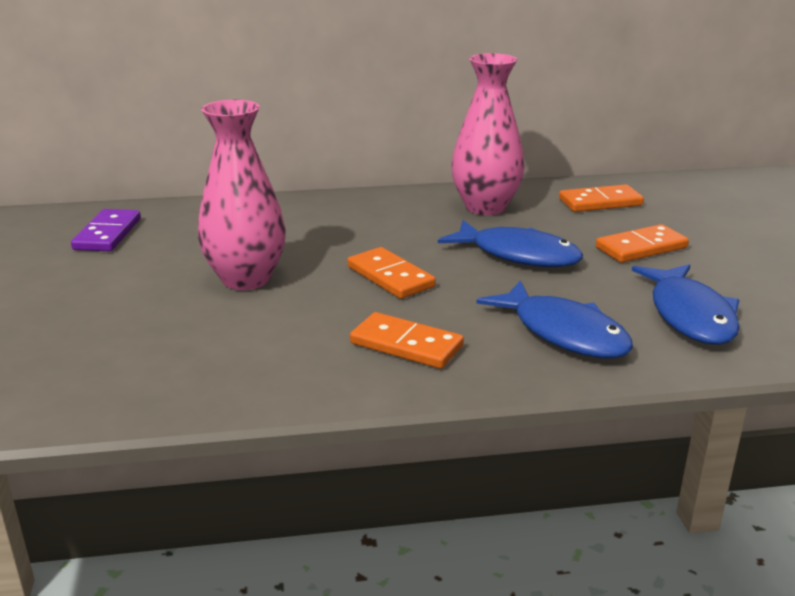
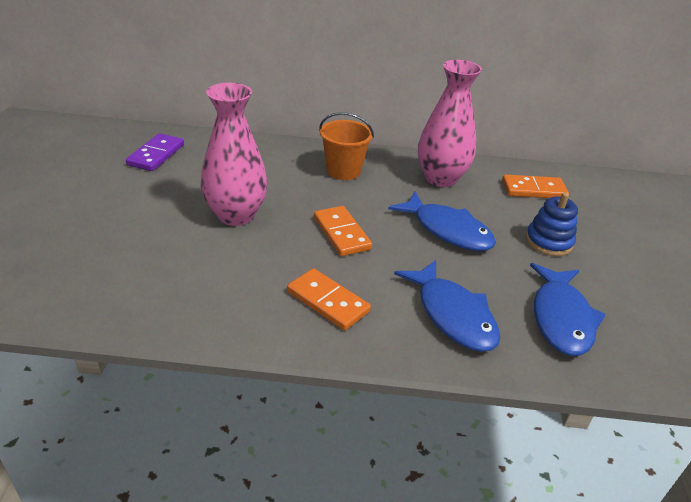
camera: 10 degrees right, 10 degrees up
orange domino [596,224,689,263] -> blue stacking toy [526,192,578,256]
none -> orange bucket [319,112,374,180]

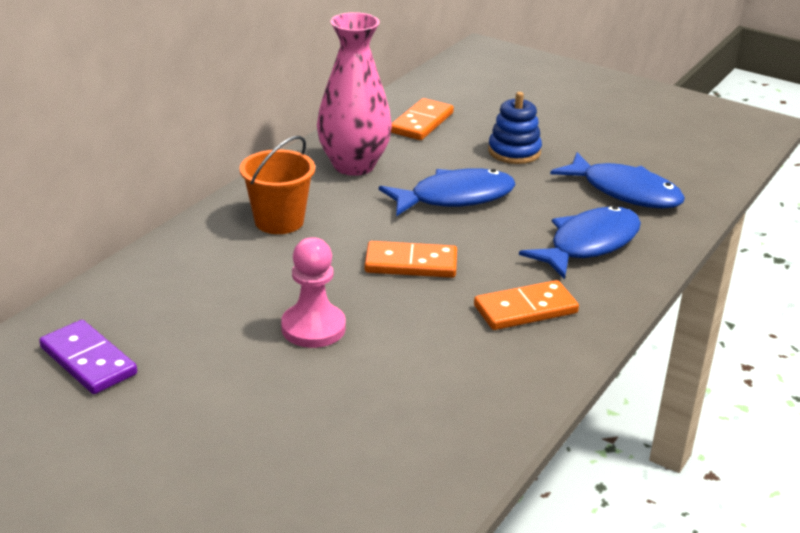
camera: 60 degrees left, 5 degrees down
pink vase [201,83,268,226] -> pink pawn [281,237,346,348]
blue fish [394,260,500,352] -> blue fish turned 45 degrees counterclockwise [519,206,641,279]

